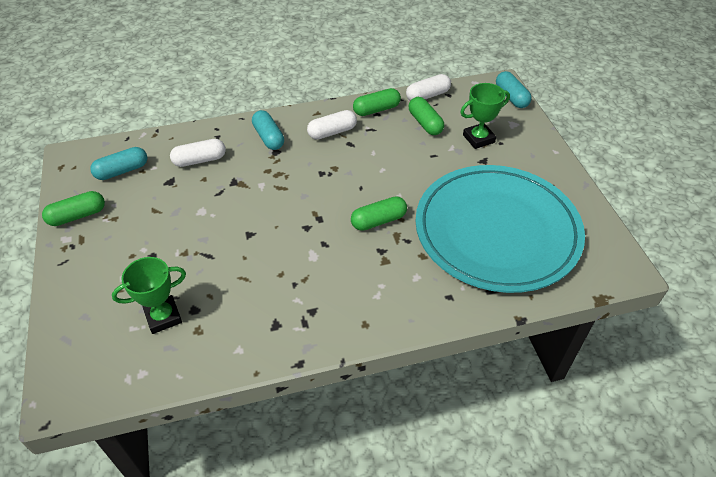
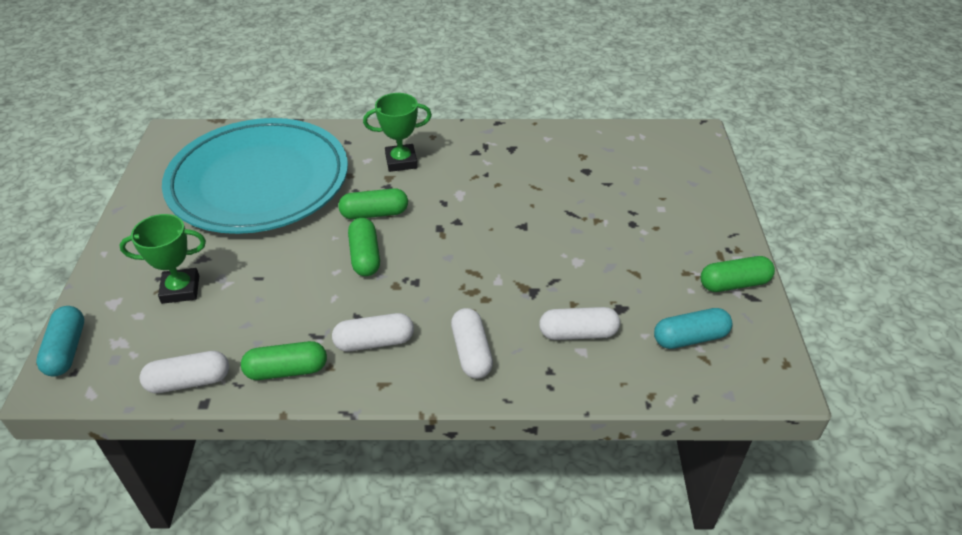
camera: 165 degrees left, 5 degrees down
green trophy [112,257,186,334] -> green trophy moved to [363,93,432,172]
turquoise capsule [252,110,284,150] -> white capsule [451,308,493,379]
green capsule [409,97,444,135] -> green capsule moved to [348,218,380,276]

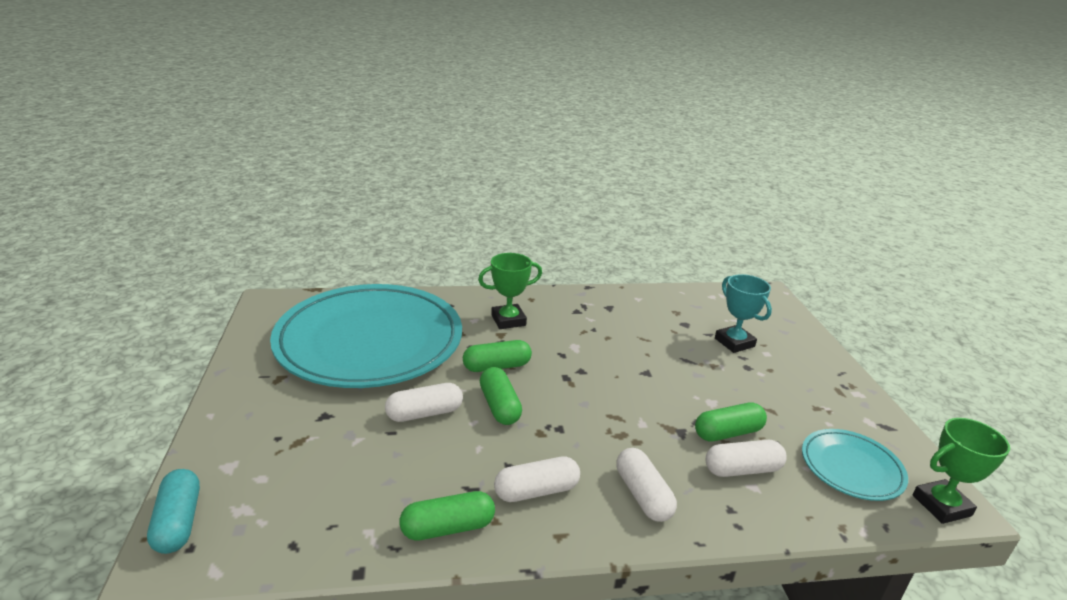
camera: 10 degrees left, 15 degrees down
green trophy [119,214,206,304] -> green trophy moved to [913,418,1010,524]
white capsule [140,351,229,393] -> white capsule moved to [385,383,463,422]
turquoise capsule [654,308,732,349] -> turquoise plate [802,429,908,501]
green capsule [701,256,775,292] -> green capsule moved to [695,402,767,442]
none -> turquoise trophy [715,274,772,353]

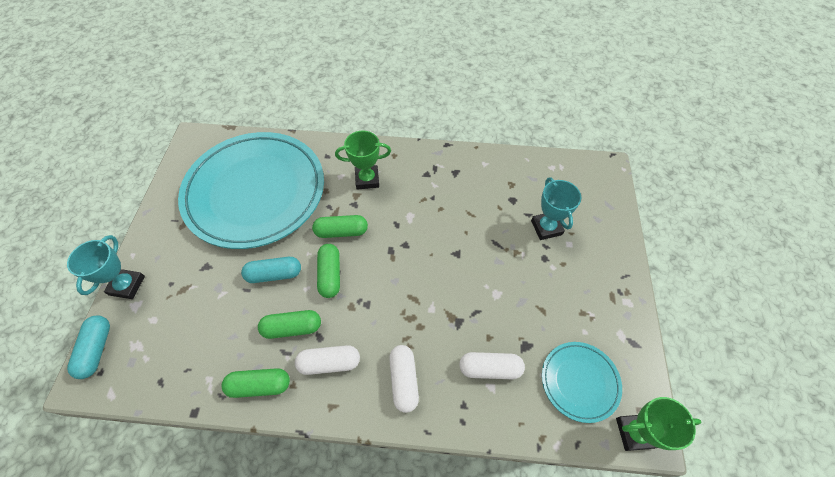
camera: 15 degrees right, 30 degrees up
white capsule [385,383,463,422] -> turquoise capsule [241,257,301,283]
green capsule [695,402,767,442] -> green capsule moved to [258,310,321,339]
none -> turquoise trophy [67,235,145,299]

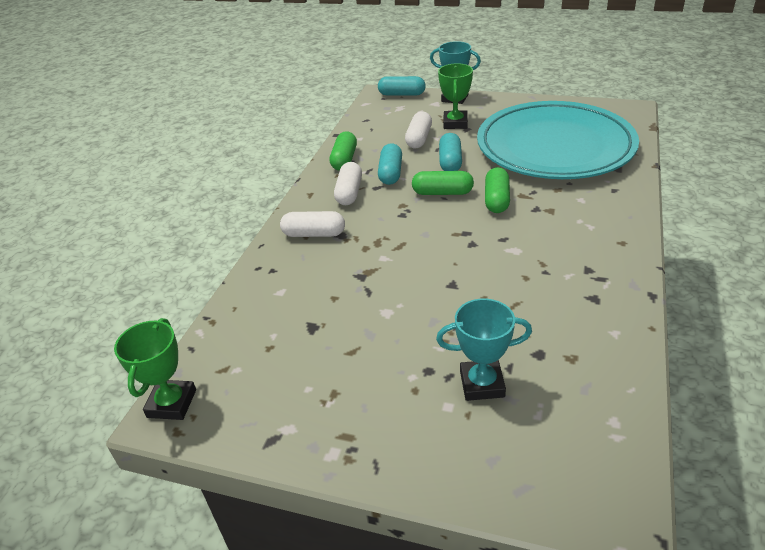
camera: 105 degrees right, 20 degrees down
green capsule [258,310,321,339] -> turquoise capsule [378,143,402,185]
green trophy [335,131,391,190] -> green trophy moved to [438,63,473,129]
white capsule [459,352,525,379] -> white capsule moved to [405,111,432,149]
turquoise plate [542,342,622,423] -> none

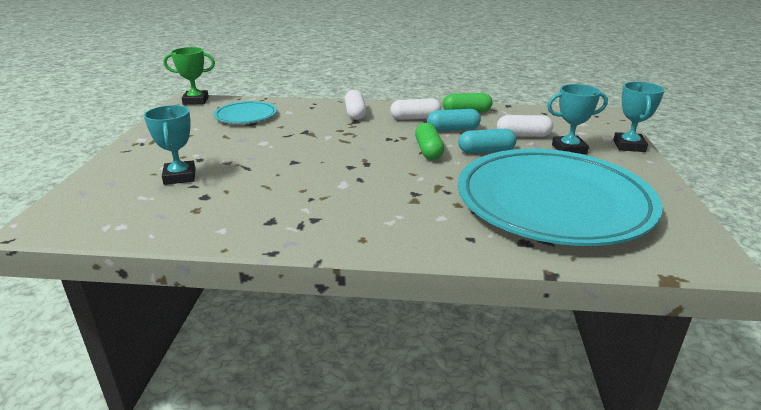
camera: 75 degrees right, 10 degrees down
turquoise capsule [378,76,426,96] -> none
green trophy [438,63,473,129] -> turquoise trophy [547,84,608,154]
green capsule [485,167,510,213] -> none
none -> turquoise plate [214,101,277,124]

